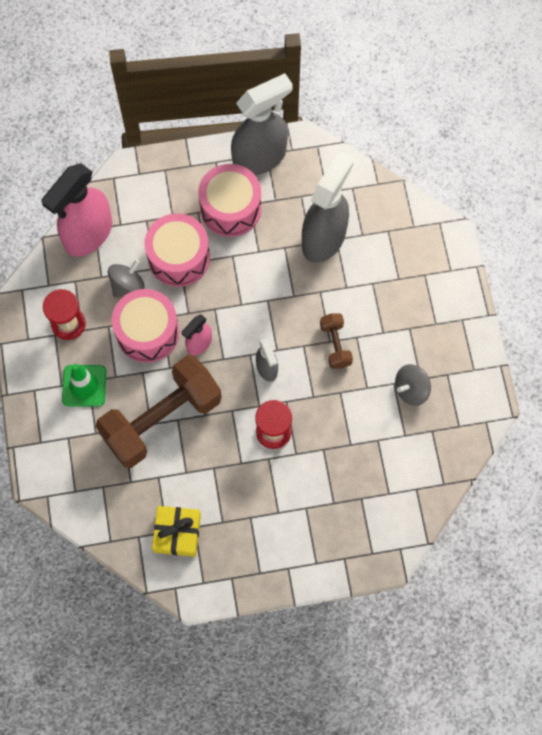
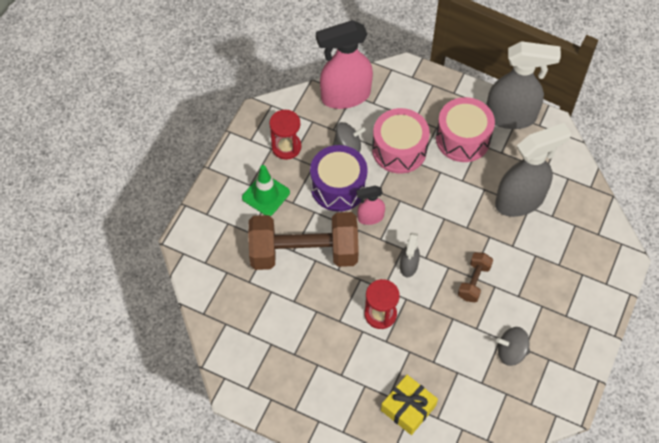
camera: 35 degrees right, 10 degrees down
pink drum [112,289,179,363] -> purple drum [310,145,368,212]
yellow gift [152,506,201,557] -> yellow gift moved to [381,375,438,435]

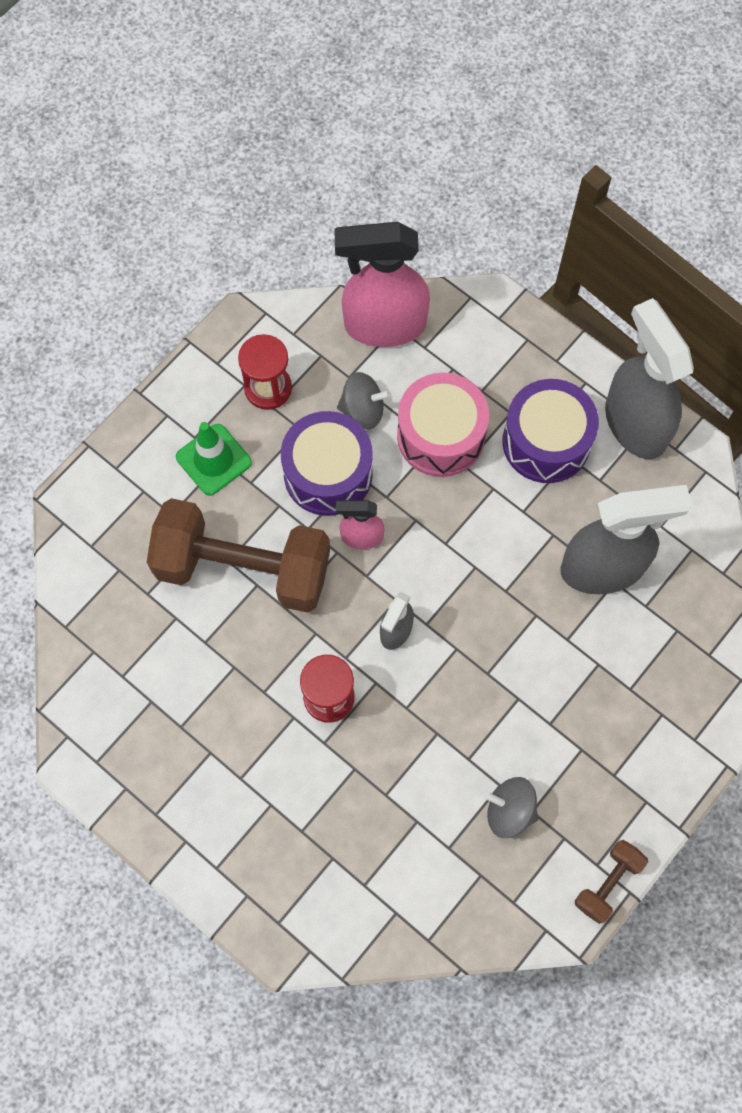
camera: 15 degrees right, 10 degrees up
yellow gift [381,375,438,435] -> none
pink drum [436,97,495,162] -> purple drum [503,379,599,483]
brown dumbbell [458,252,493,302] -> brown dumbbell moved to [575,840,648,924]
grey spray bottle [487,41,561,129] -> grey spray bottle turned 135 degrees counterclockwise [605,298,694,459]

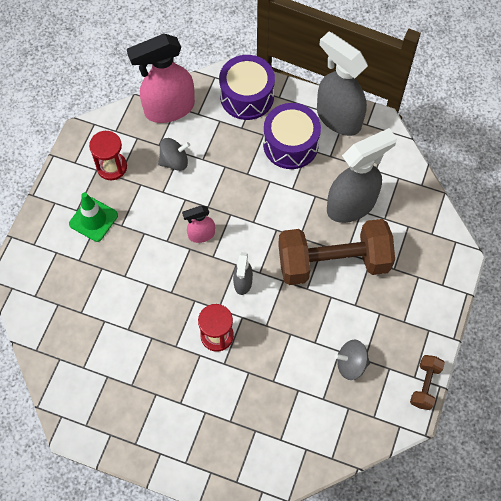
camera: 20 degrees left, 5 degrees down
brown dumbbell [147,498,330,613] -> brown dumbbell moved to [278,219,395,285]
purple drum [281,411,373,516] -> purple drum moved to [219,55,275,120]
pink drum [397,373,489,477] -> none

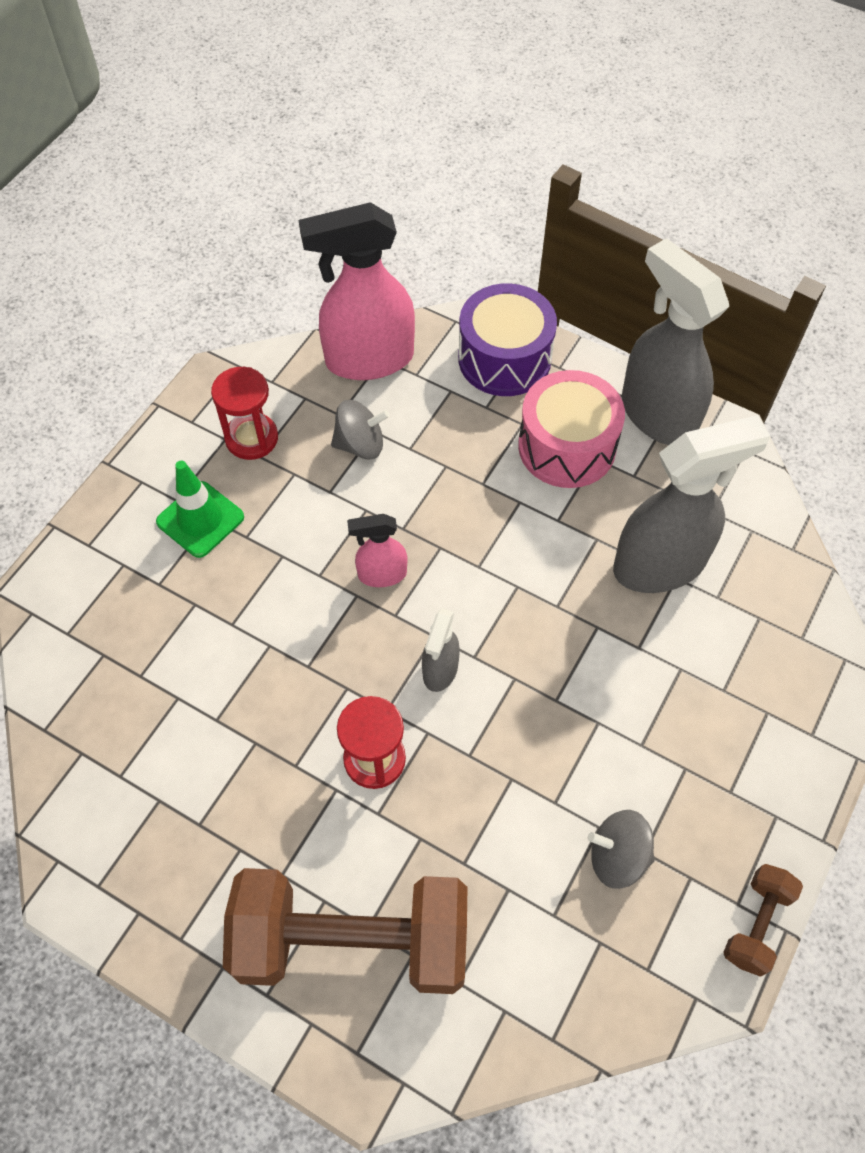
camera: 10 degrees right, 5 degrees down
purple drum [263,103,321,169] -> pink drum [518,370,625,488]
brown dumbbell [278,219,395,285] -> brown dumbbell moved to [223,868,467,994]

